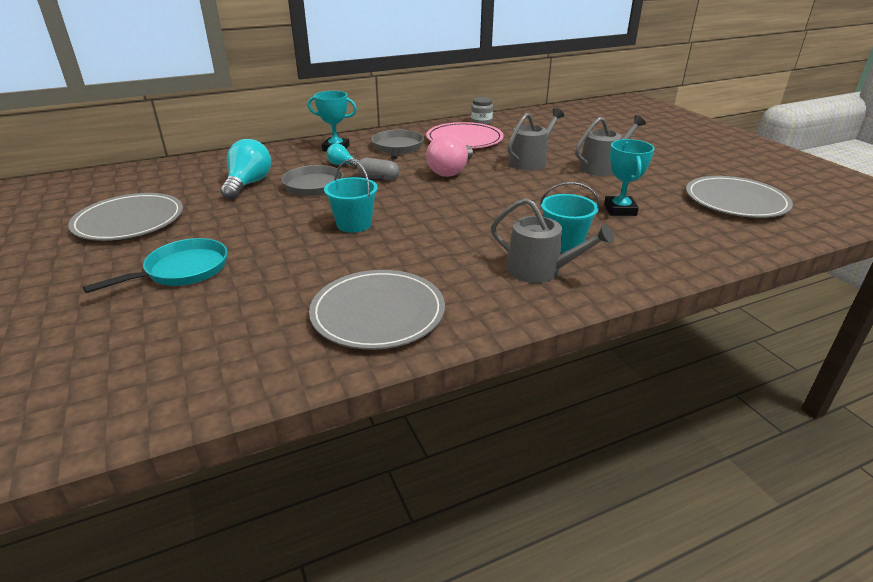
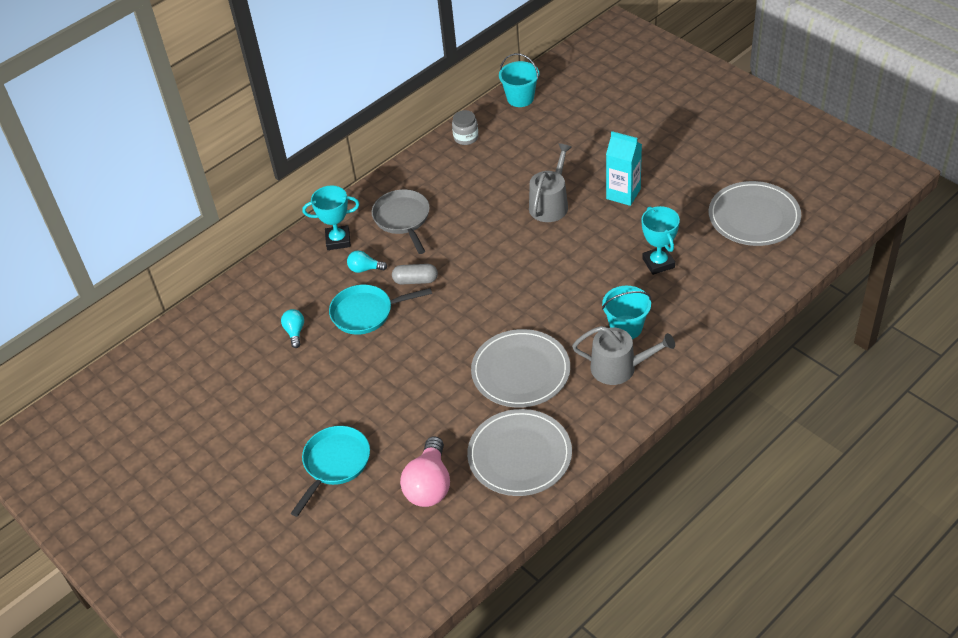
camera: 15 degrees left, 15 degrees up
grey plate [68,193,183,241] -> grey plate moved to [471,329,570,408]
turquoise light bulb [221,139,271,200] -> turquoise light bulb [281,309,304,348], size x0.53
grey pan [281,165,384,196] -> turquoise pan [329,285,432,335]
turquoise bucket [324,159,378,233] -> turquoise bucket moved to [499,53,539,107]
pink plate [426,122,504,148] -> none
pink light bulb [426,134,473,177] -> pink light bulb moved to [400,436,450,507]
grey watering can [575,115,646,176] -> turquoise carton [606,131,642,206]

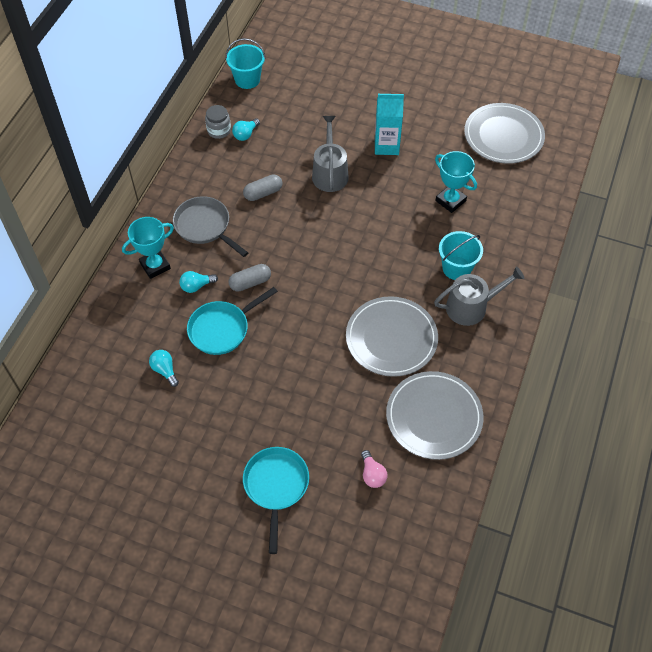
camera: 30 degrees left, 10 degrees up
pink light bulb [400,436,450,507] -> pink light bulb [361,450,387,488], size x0.53
none -> turquoise light bulb [232,118,260,141]
none -> grey capsule [243,174,282,201]

